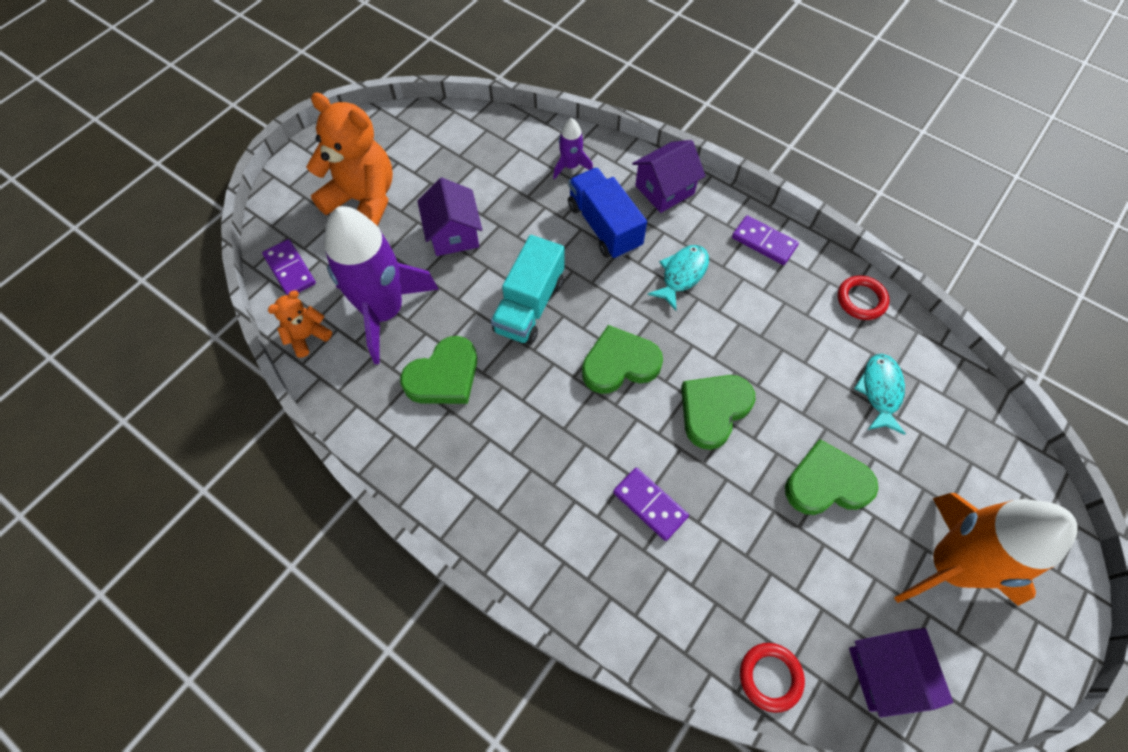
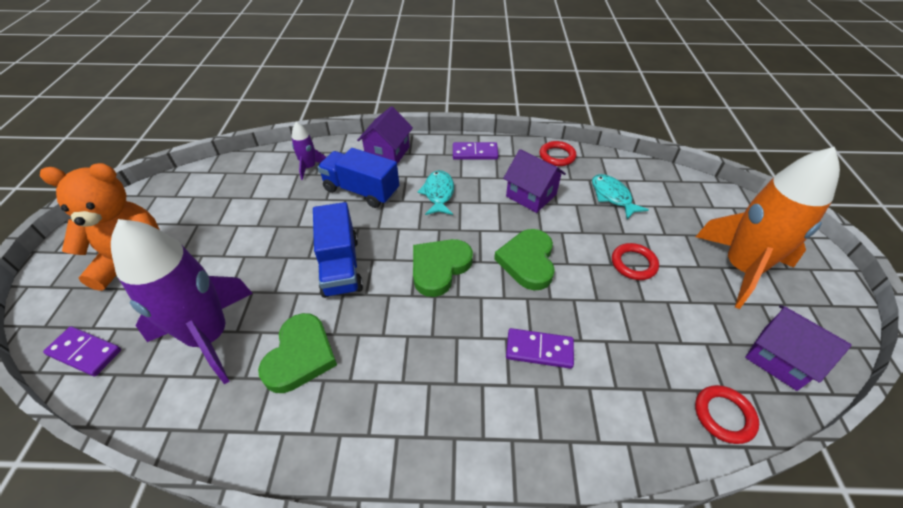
camera: 35 degrees left, 15 degrees down
orange teddy bear [268,290,332,358] -> none
purple house [417,178,482,256] -> purple house moved to [503,149,566,213]
turquoise truck [491,235,564,345] -> blue truck [313,202,363,298]
green heart [785,439,879,515] -> red ring [612,243,659,280]

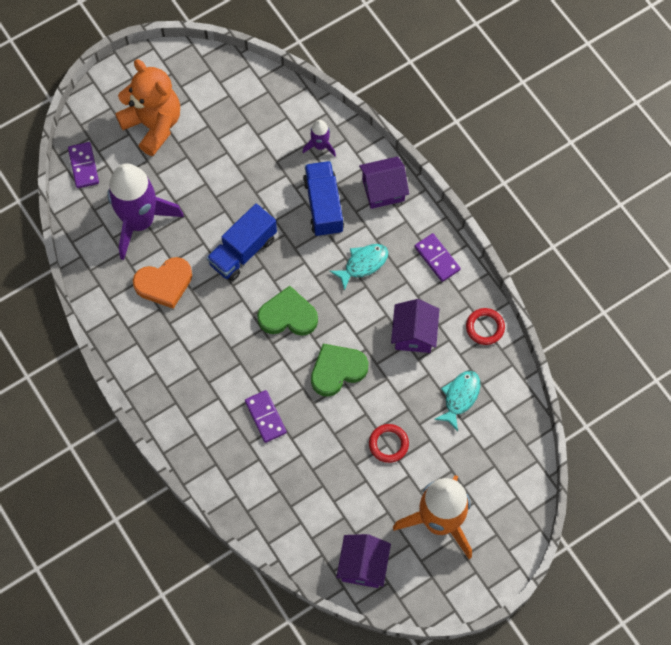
camera: 55 degrees right, 20 degrees up
green heart [258,313,337,393] -> orange heart [133,257,192,309]
red ring [695,385,759,444] -> none

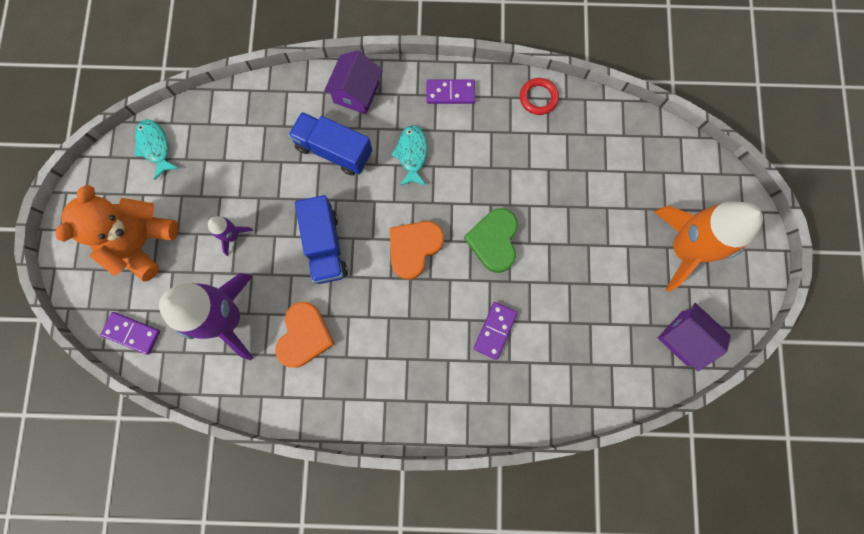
camera: 55 degrees left, 10 degrees up
orange teddy bear [115,59,180,156] -> orange teddy bear turned 60 degrees counterclockwise [55,185,179,282]
purple domino [245,390,287,443] -> purple domino turned 75 degrees counterclockwise [474,302,517,360]
green heart [257,286,318,336] -> orange heart [390,221,444,280]
purple rocket [303,120,336,156] -> purple rocket moved to [208,216,253,256]
red ring [369,424,409,463] -> none
purple house [391,299,439,353] -> none
turquoise fish [434,371,481,431] -> turquoise fish moved to [134,119,180,180]

